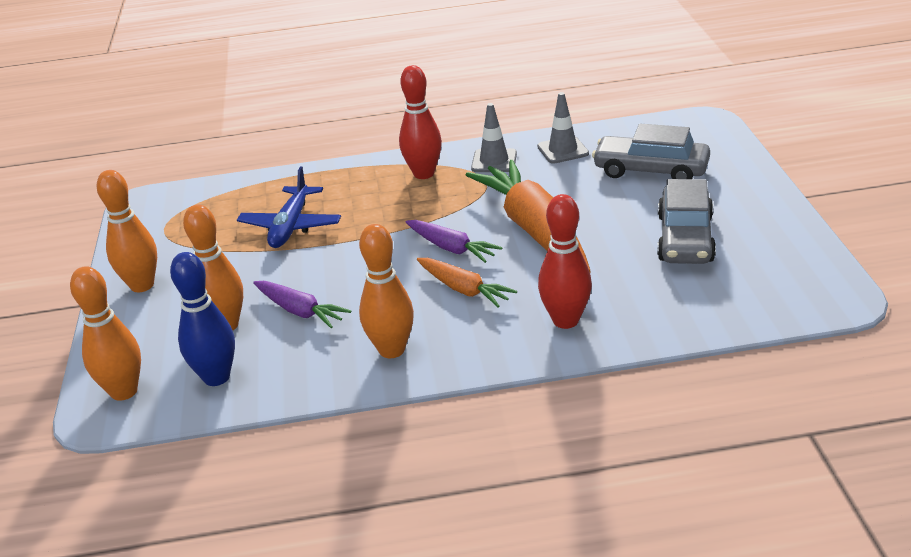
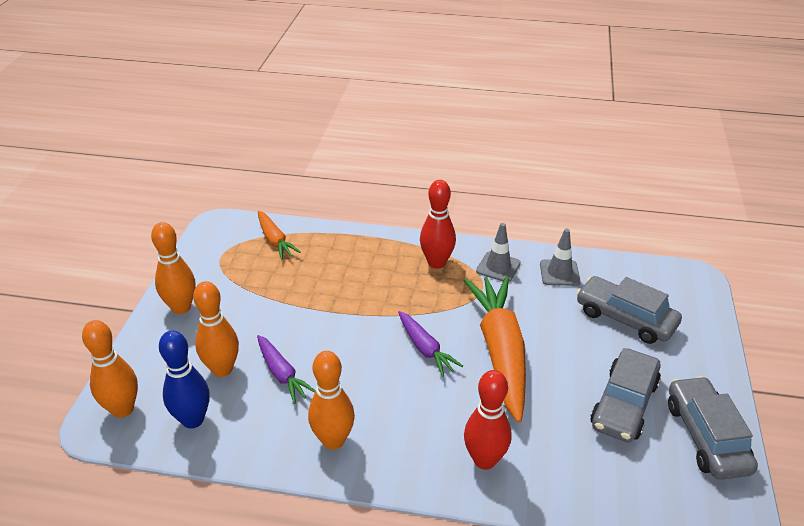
camera: 15 degrees right, 5 degrees up
blue plane [237,167,341,248] -> none
orange carrot [417,258,517,308] -> orange carrot moved to [258,211,301,260]
none -> grey car [668,376,758,480]

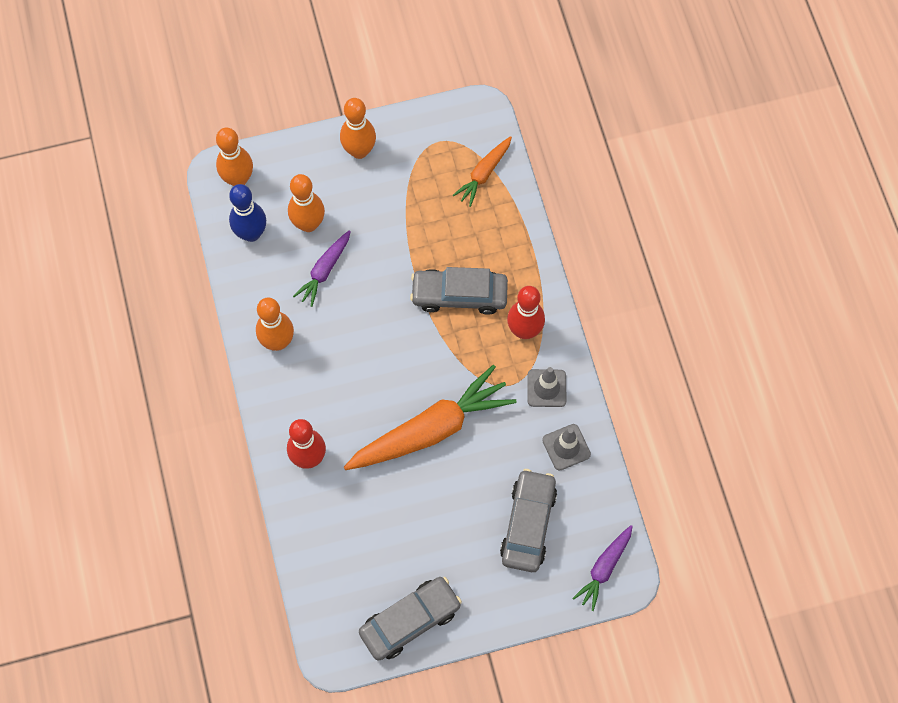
camera: 65 degrees right, 30 degrees up
purple carrot [398,311,463,377] -> purple carrot moved to [573,525,633,611]
grey car [590,348,661,443] -> grey car moved to [410,267,508,315]

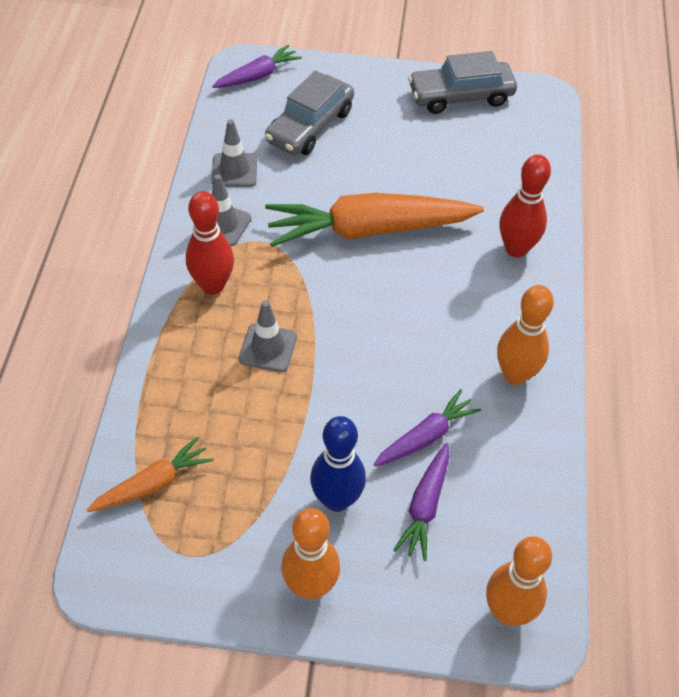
camera: 160 degrees left, 15 degrees down
blue bowling pin [229,184,266,242] -> blue bowling pin moved to [310,416,366,512]
orange bowling pin [288,174,325,232] -> purple carrot [393,443,450,561]
grey car [410,267,508,315] -> grey traffic cone [239,300,297,372]

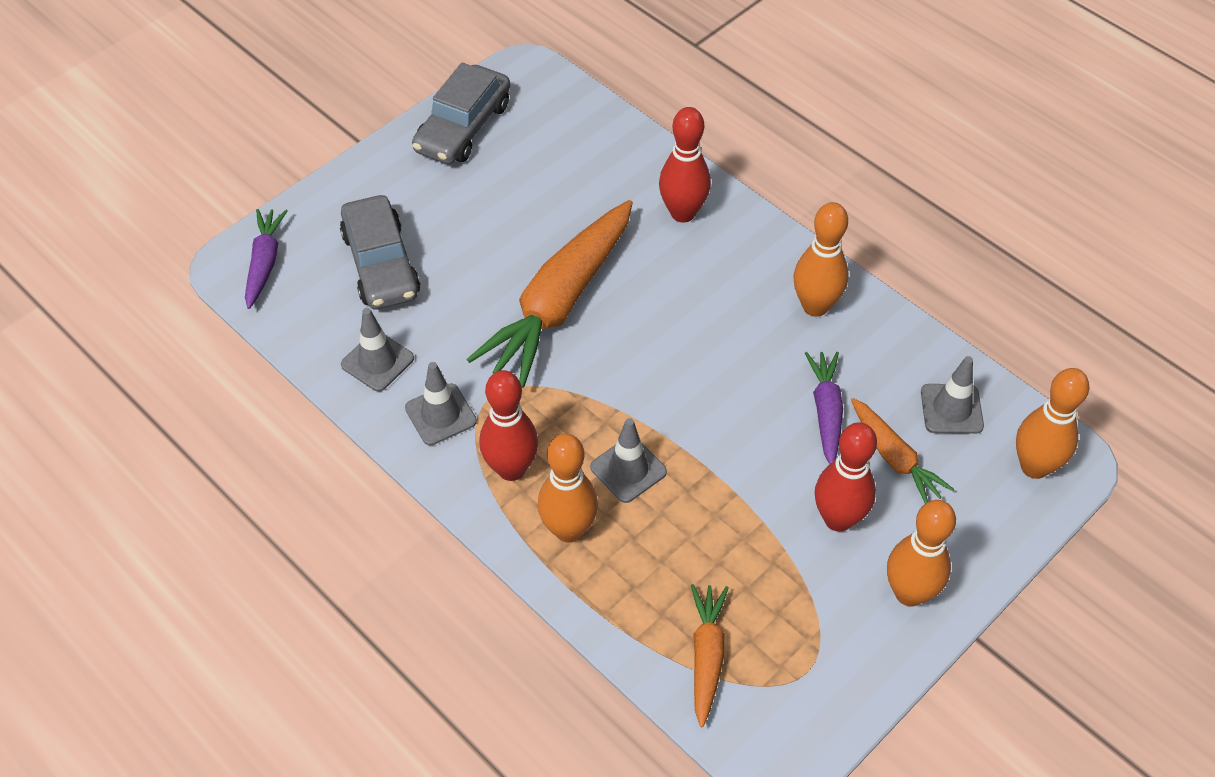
camera: 50 degrees left, 0 degrees up
blue bowling pin [310,416,366,512] -> red bowling pin [815,422,877,532]
purple carrot [393,443,450,561] -> orange carrot [851,398,954,504]
none -> orange bowling pin [538,434,598,543]
none -> grey traffic cone [921,356,984,434]

